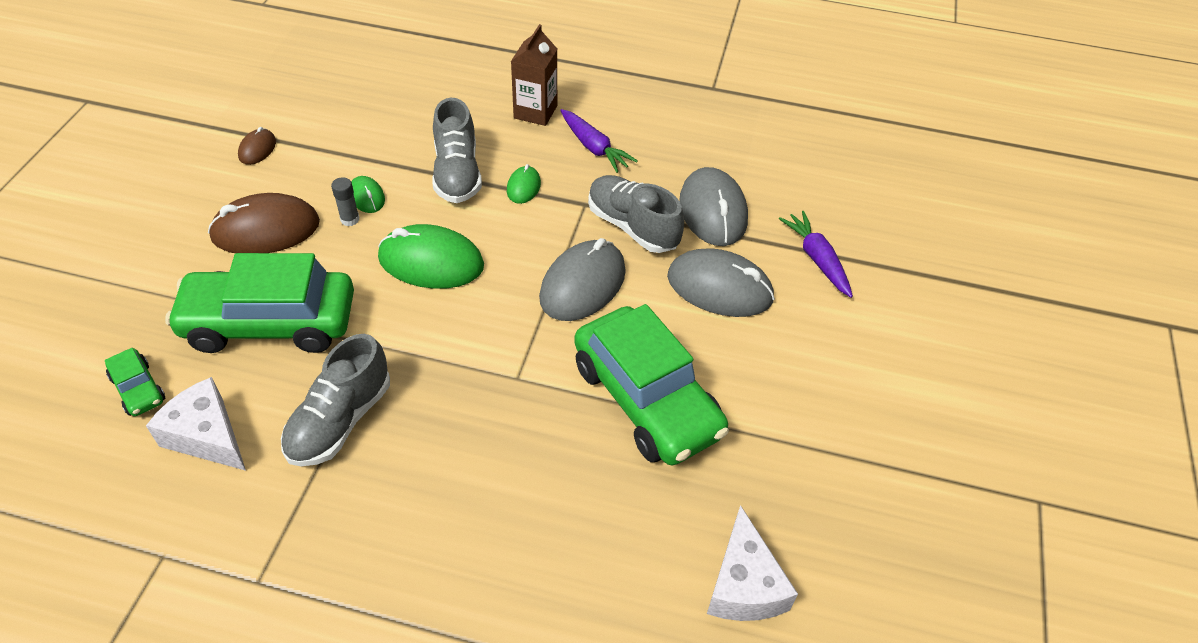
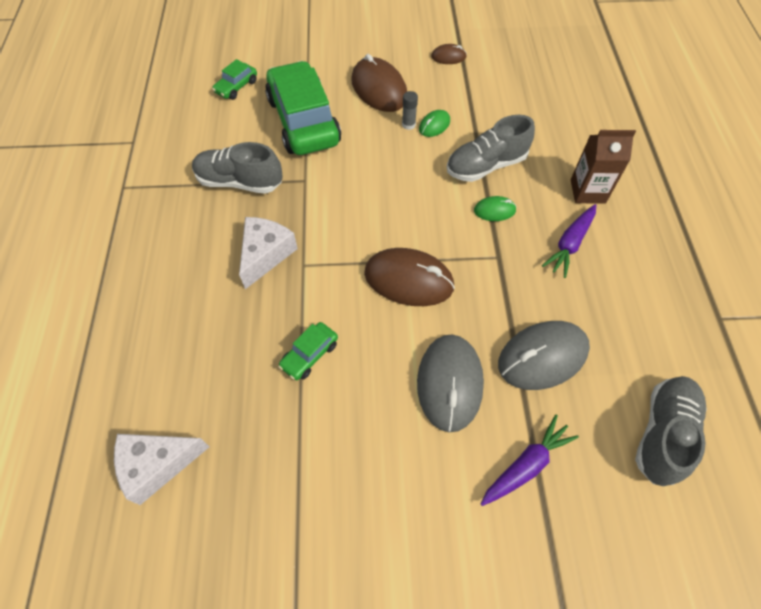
camera: 75 degrees right, 10 degrees up
white cheese [146,377,246,471] -> white cheese moved to [239,217,298,289]
green mouse [378,224,484,289] -> none
grey mouse [539,238,626,321] -> brown mouse [364,248,455,306]
green car [574,304,729,466] -> green car [278,322,338,380], size x0.43
grey shoe [588,175,684,253] -> grey shoe moved to [635,376,707,486]

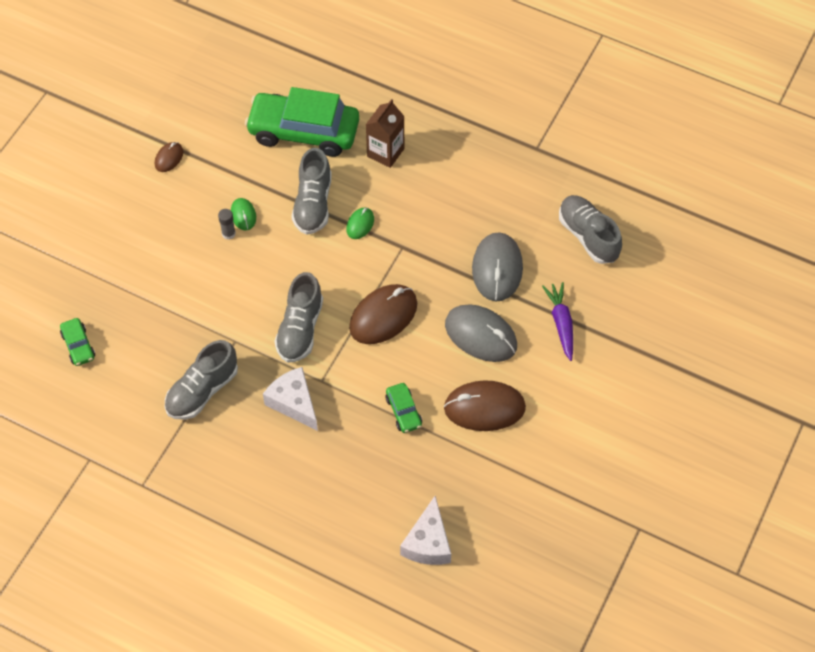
camera: 60 degrees left, 0 degrees up
green car [265,61,341,155] -> green car moved to [245,87,359,157]
brown mouse [351,54,407,112] -> brown mouse moved to [444,380,526,431]
purple carrot [542,204,596,278] -> none
none -> grey shoe [274,272,323,363]

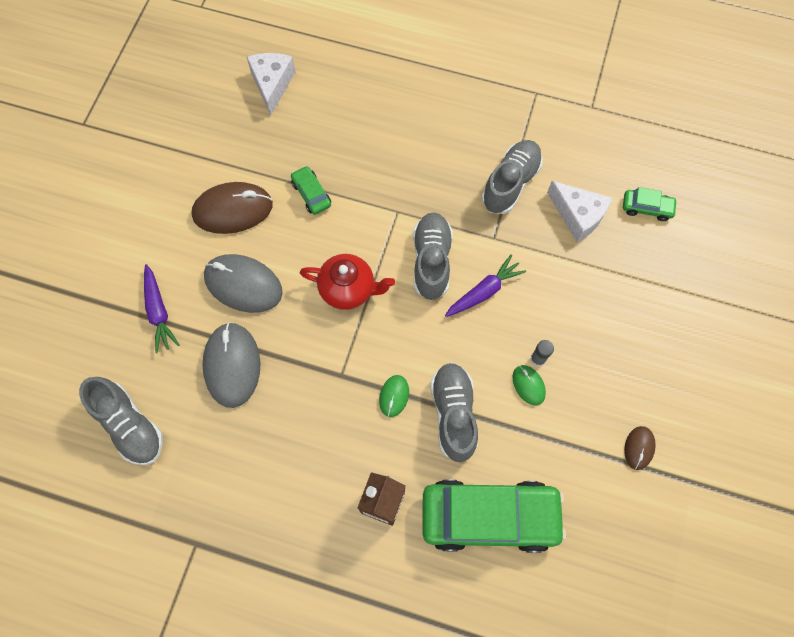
camera: 170 degrees right, 10 degrees up
green car [60,318,95,366] -> green car turned 135 degrees clockwise [623,187,678,221]
white cheese [263,367,318,431] -> white cheese moved to [547,181,612,242]
brown mouse [349,284,417,344] -> red teapot [300,254,395,310]
none -> purple carrot [445,255,526,317]

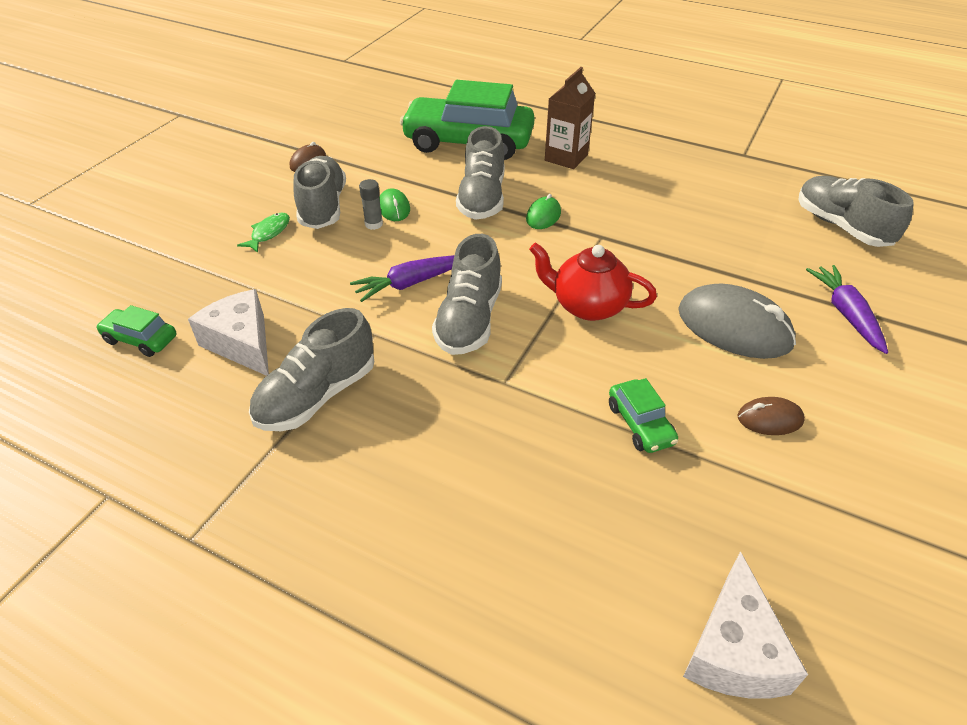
camera: 170 degrees left, 25 degrees down
brown mouse [192,182,273,234] -> brown mouse [737,397,805,435], size x0.50
grey mouse [203,322,260,408] -> none
none -> green fish [237,213,290,253]
none -> grey shoe [293,156,346,229]

